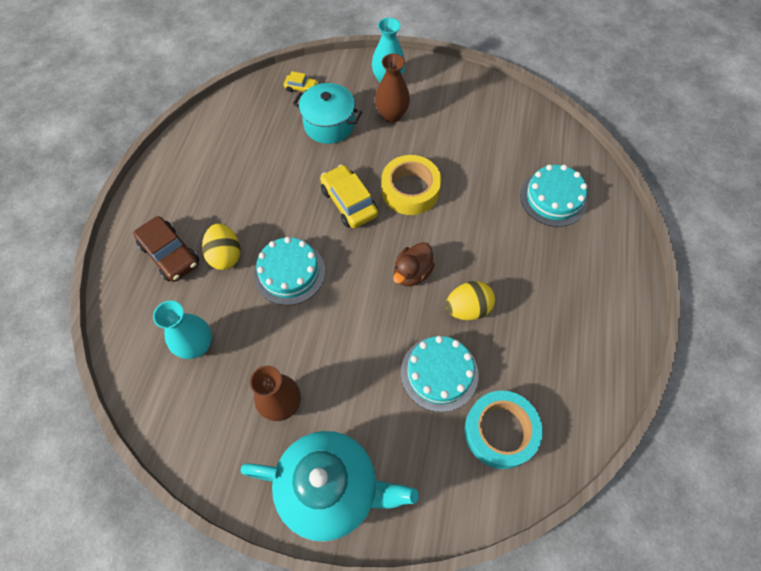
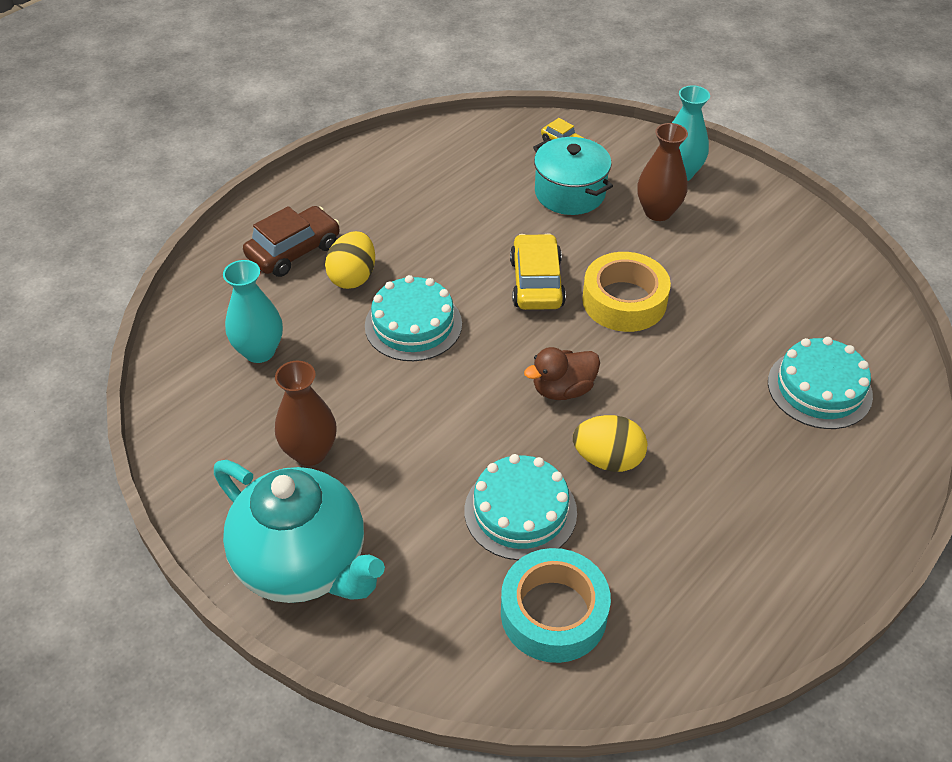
camera: 30 degrees right, 15 degrees down
brown car [133,216,199,282] -> brown car turned 120 degrees counterclockwise [243,206,340,277]

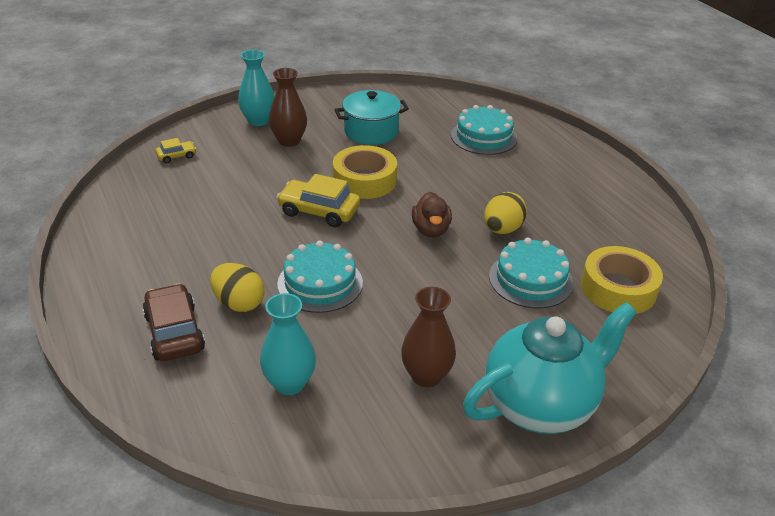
camera: 70 degrees left, 10 degrees down
turquoise tape [501,548,611,663] -> yellow tape [581,246,663,314]
turquoise pot [533,137,613,215] -> turquoise pot moved to [334,90,409,145]

